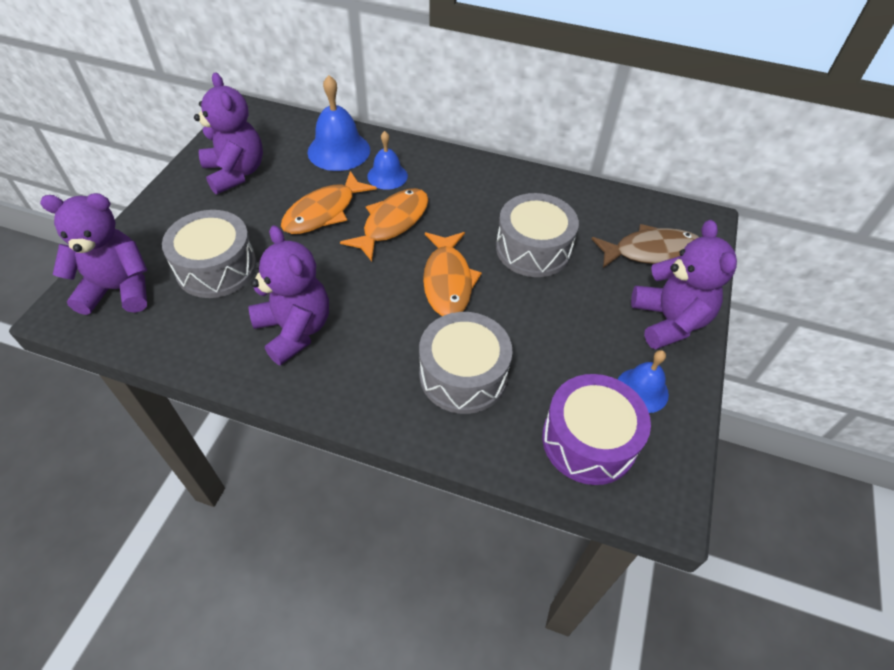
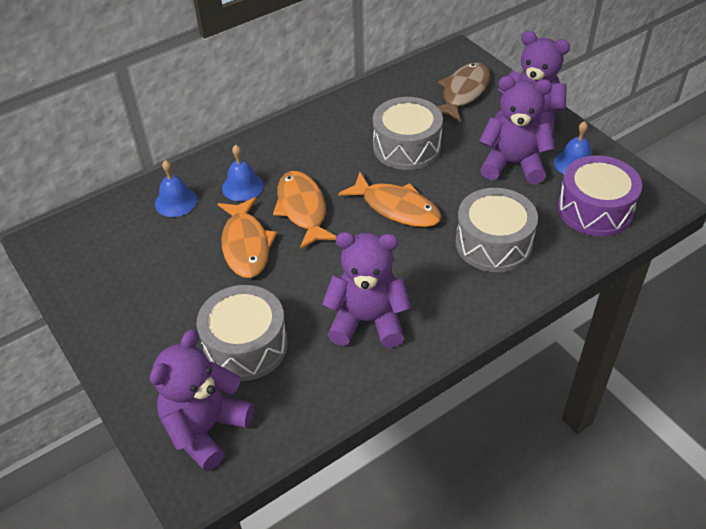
camera: 50 degrees left, 5 degrees down
purple teddy bear [194,72,263,194] -> purple teddy bear moved to [479,76,555,184]
blue bell [307,75,370,171] -> blue bell [155,160,197,217], size x0.62

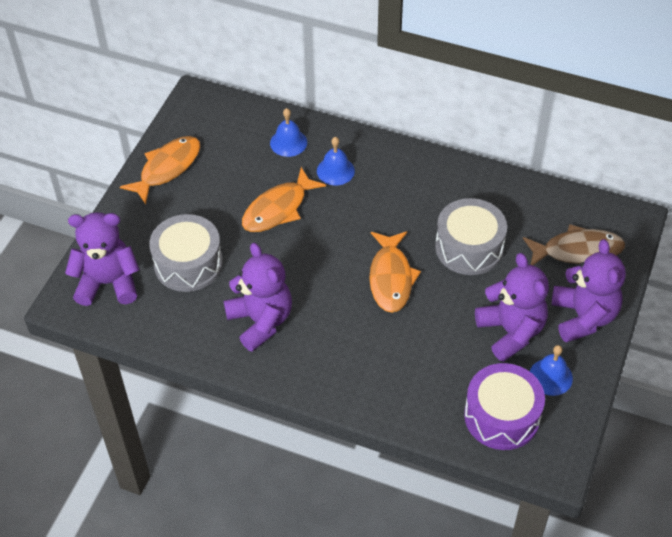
camera: 55 degrees right, 5 degrees up
orange fish [273,171,336,249] -> orange fish moved to [120,136,200,204]
grey drum [456,188,538,272] -> none

